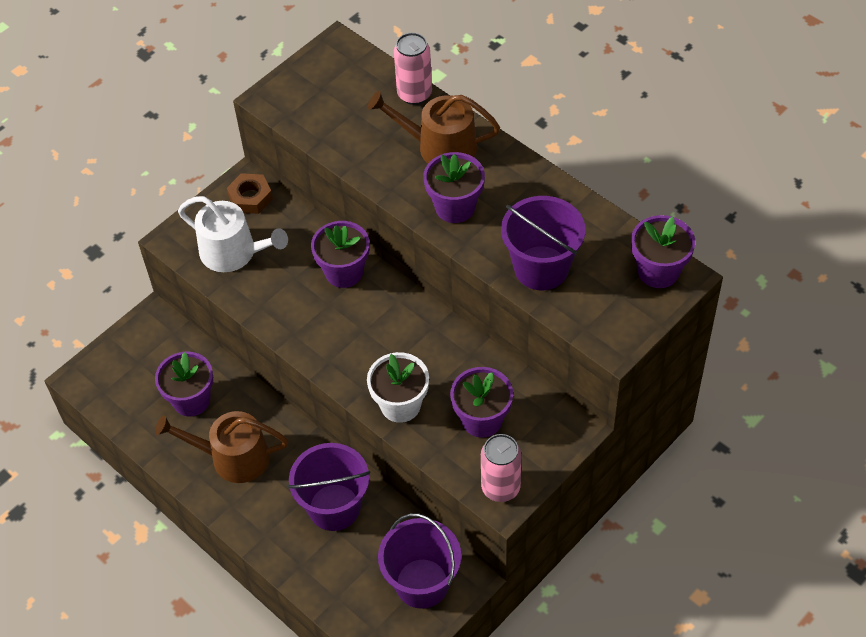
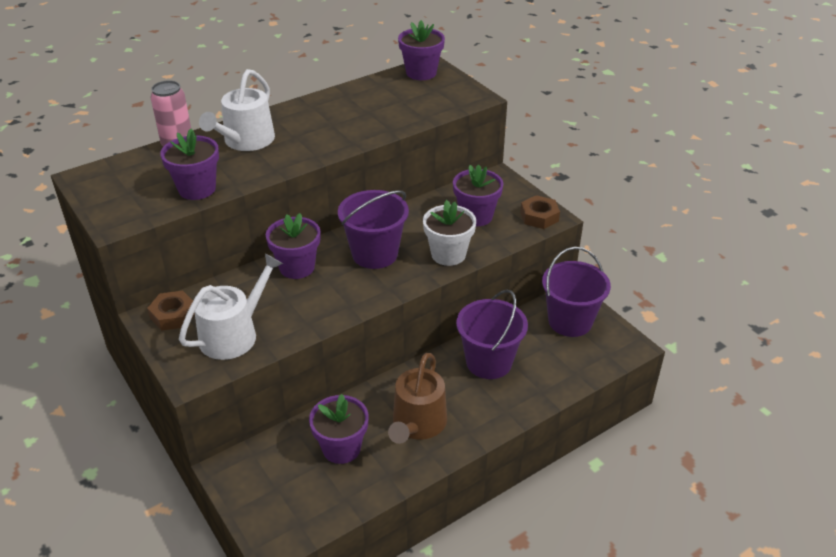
camera: 80 degrees left, 15 degrees down
brown watering can [368,91,500,163] -> white watering can [199,69,275,151]
purple flower pot [423,152,485,223] -> purple flower pot moved to [160,129,219,200]
pink can [481,434,521,502] -> brown nut [520,195,560,229]
purple bucket [501,196,585,291] -> purple bucket moved to [338,190,409,269]

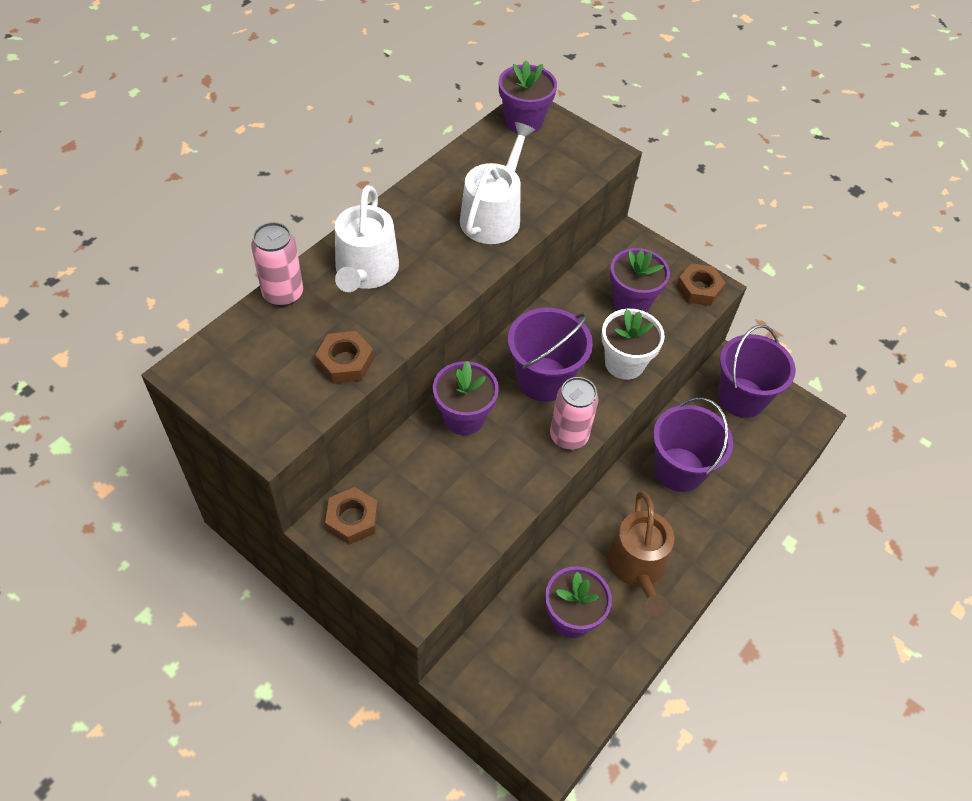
camera: 20 degrees left, 15 degrees up
purple flower pot [160,129,219,200] -> brown nut [315,331,374,384]
white watering can [179,254,283,360] -> white watering can moved to [460,122,535,244]
none -> pink can [550,377,599,450]

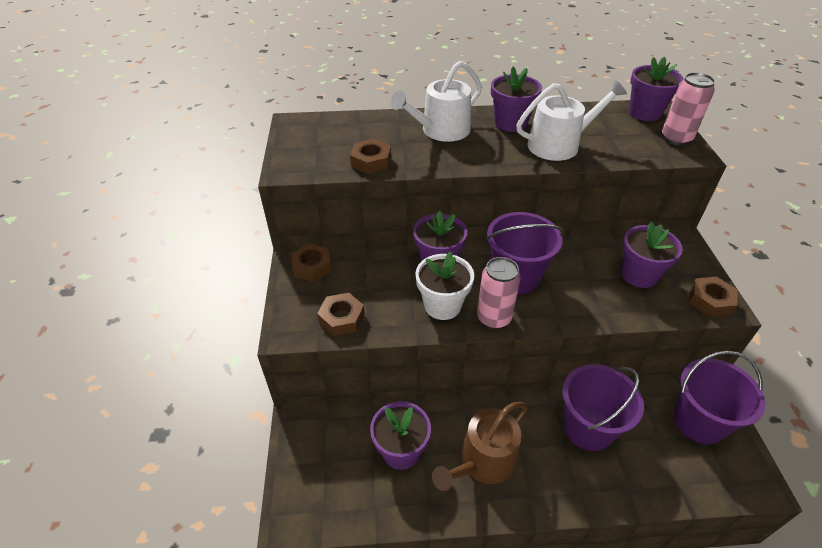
camera: 50 degrees right, 10 degrees down
pink can [251,222,303,307] -> pink can moved to [662,72,715,146]
white flower pot [601,309,665,380] -> white flower pot moved to [415,251,474,320]
none -> brown nut [317,293,365,336]
none -> purple flower pot [491,67,542,132]

